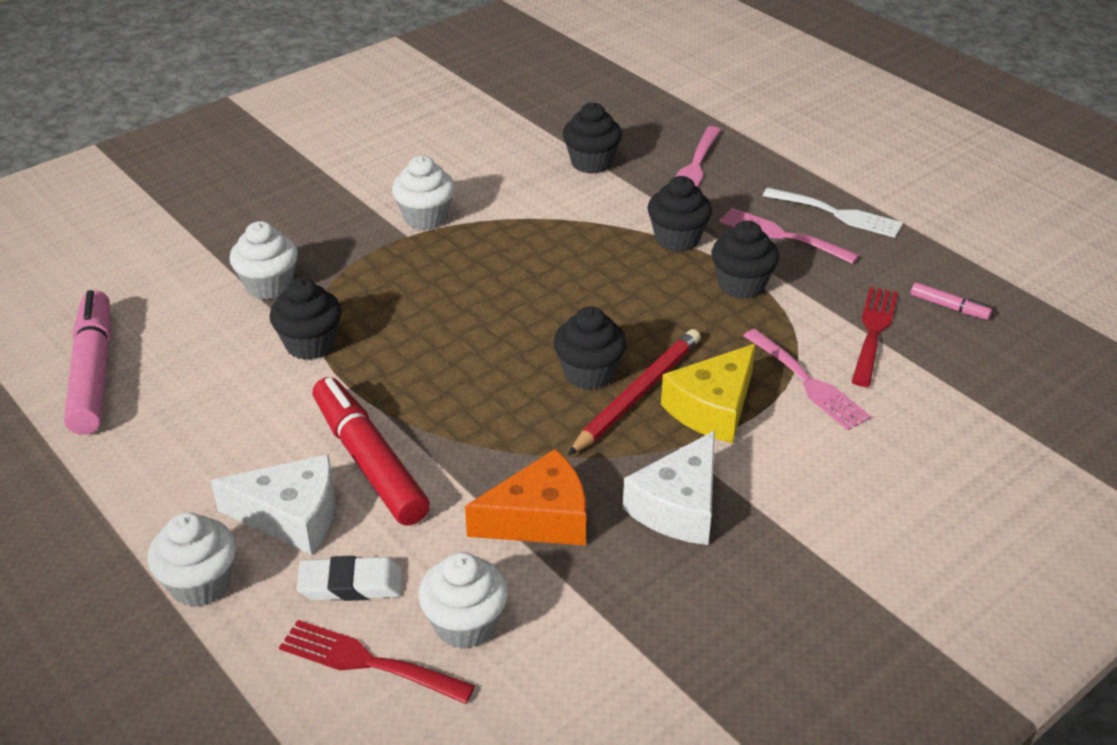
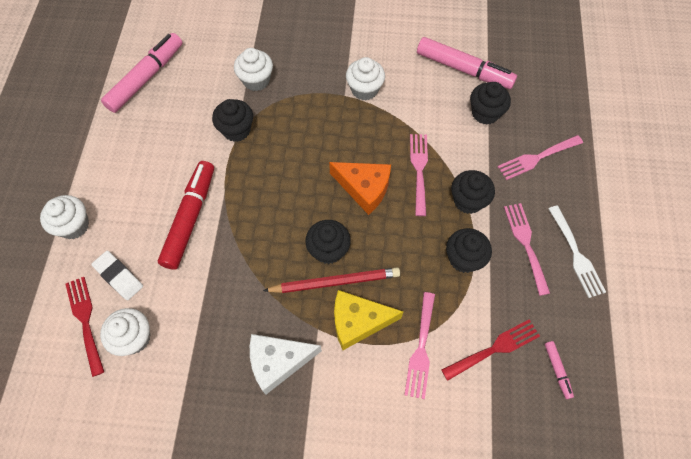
camera: 45 degrees right, 25 degrees up
white cheese [211,454,336,555] -> none
orange cheese [465,449,586,545] -> orange cheese moved to [329,162,391,215]
none -> pink fork [410,134,428,216]
none -> pink marker [417,37,517,89]

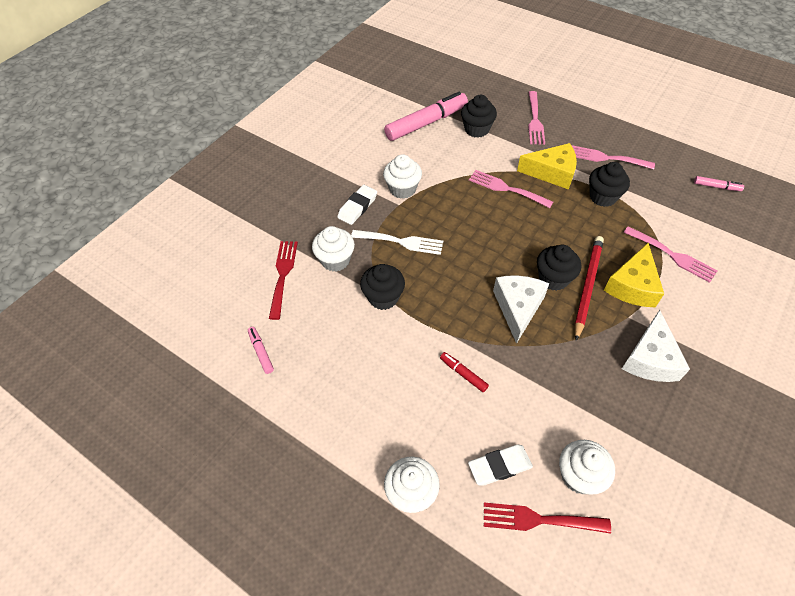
camera: 60 degrees left, 10 degrees down
pink marker [101,33,183,113] -> pink marker [248,327,274,374], size x0.44
red marker [158,161,214,270] -> red marker [440,352,489,392], size x0.44
orange cheese [329,162,391,215] -> none
red fork [441,320,540,381] -> red fork moved to [269,241,298,320]
black cupcake [451,170,495,214] -> yellow cheese [517,143,577,190]
white fork [548,205,606,298] -> white fork moved to [351,230,443,255]
none -> white eraser [337,185,377,225]
none -> white cheese [493,276,549,344]

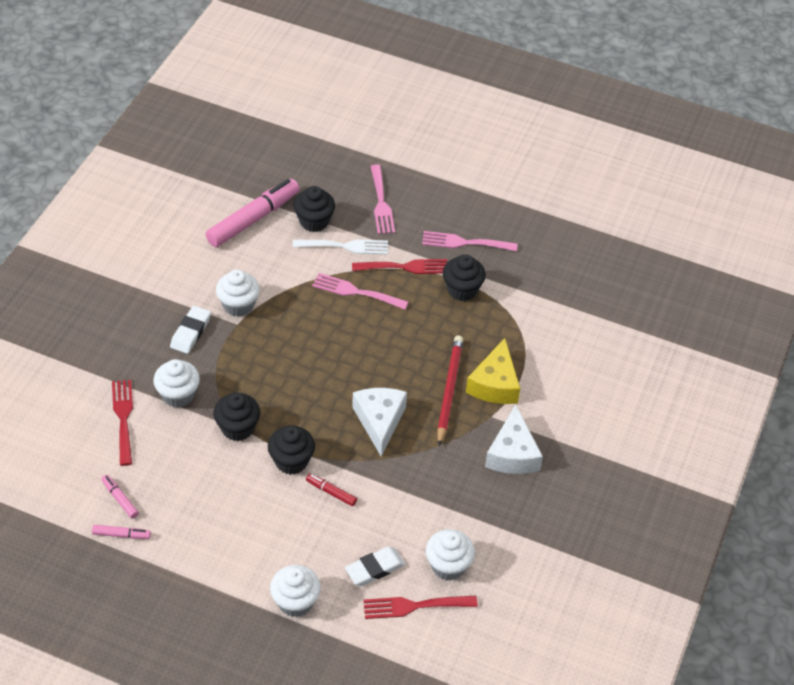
camera: 15 degrees left, 5 degrees down
white fork [351,230,443,255] -> white fork moved to [293,239,388,255]
yellow cheese [517,143,577,190] -> red fork [352,259,447,274]
black cupcake [537,245,581,291] -> black cupcake moved to [268,426,315,475]
pink fork [623,226,718,283] -> none
pink marker [694,176,744,191] -> pink marker moved to [92,525,151,539]

